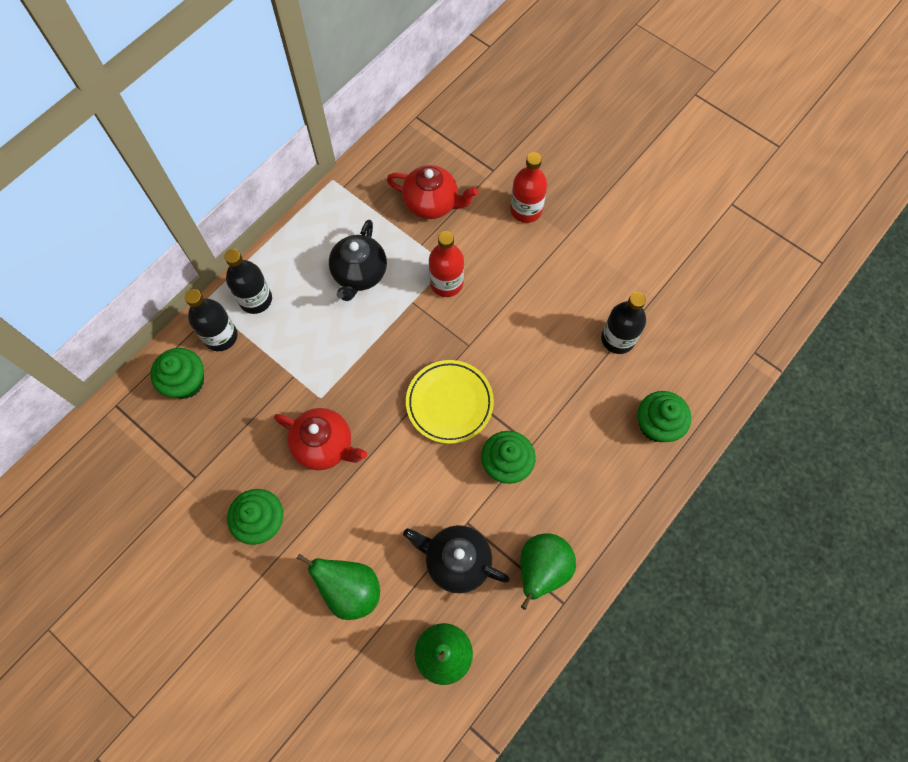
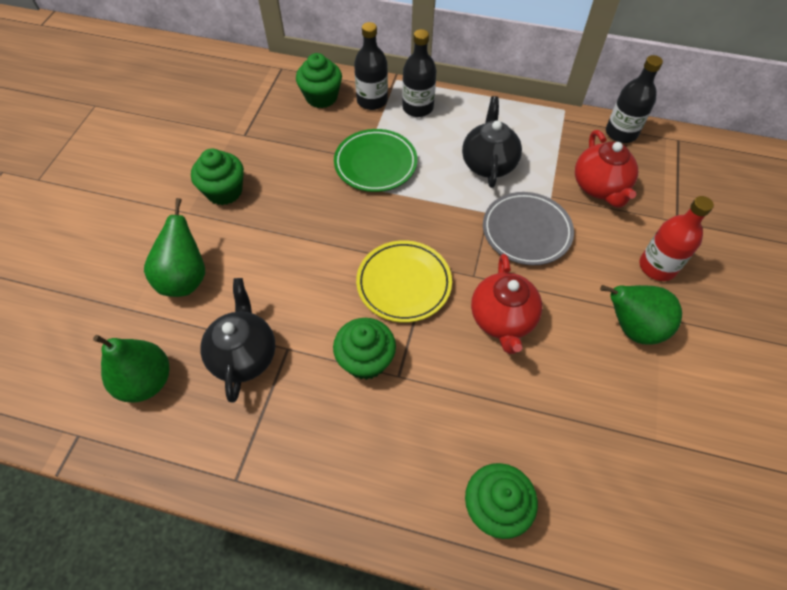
camera: 65 degrees right, 10 degrees down
red teapot [274,408,367,470] -> red teapot moved to [471,254,542,354]
black teapot [329,220,387,301] -> black teapot turned 105 degrees clockwise [462,96,522,188]
red bottle [429,231,464,297] -> grey plate [483,192,574,265]
green pear [520,533,576,610] -> green pear moved to [600,285,682,345]
black bottle [601,292,646,354] -> black bottle moved to [606,55,663,143]
none -> green plate [334,129,417,192]

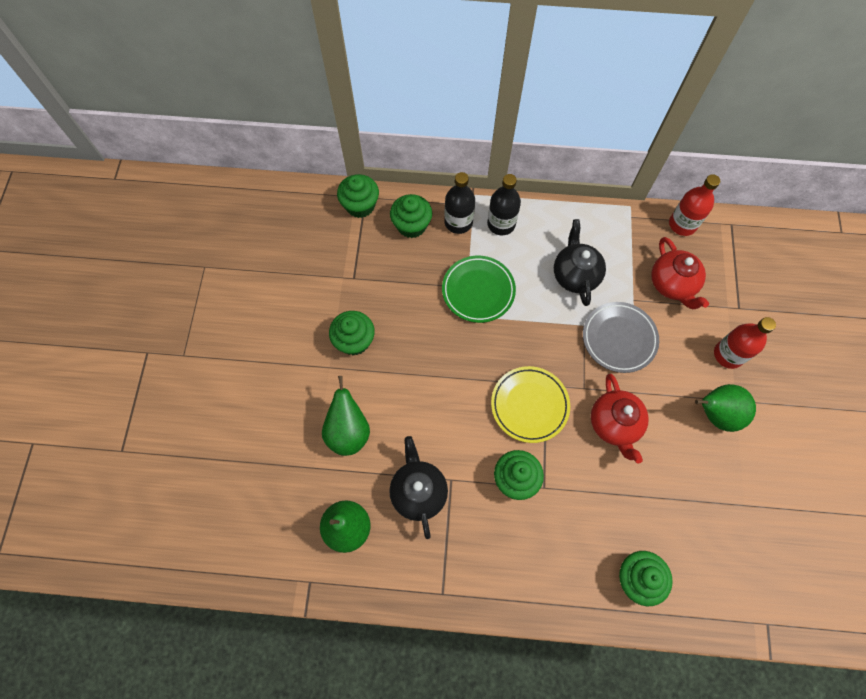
camera: 10 degrees left, 10 degrees up
black bottle [606,55,663,143] -> red bottle [669,174,720,236]
none -> green cupcake [337,174,379,218]

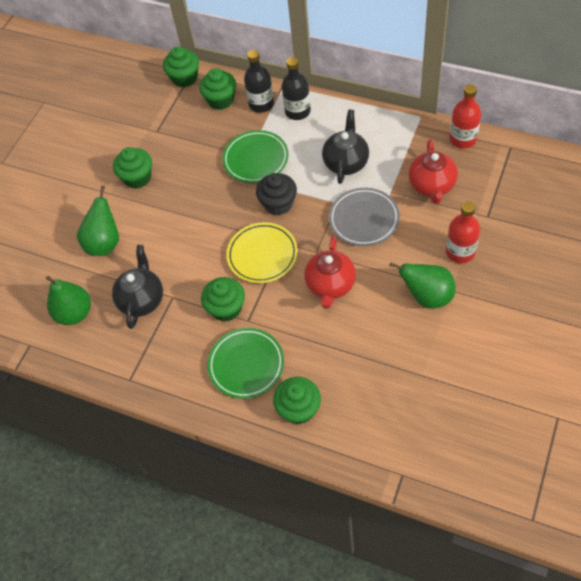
camera: 25 degrees right, 10 degrees down
none -> green plate [207,328,284,399]
none -> black cupcake [256,173,297,215]

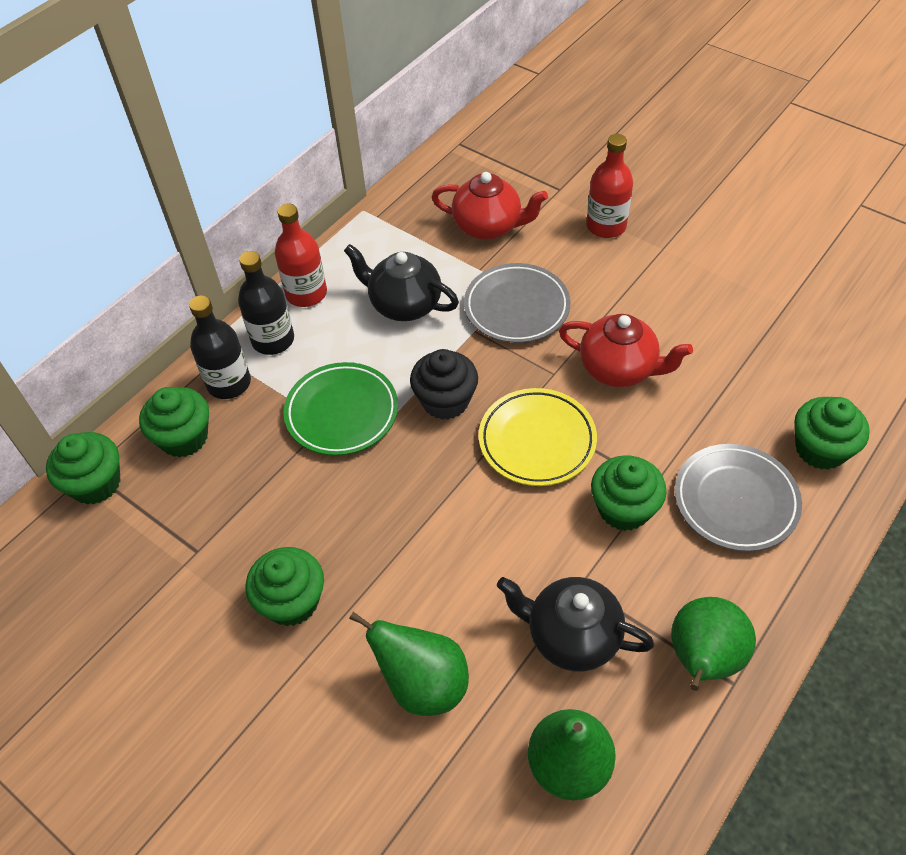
camera: 80 degrees left, 5 degrees down
green plate [207,328,284,399] -> grey plate [675,444,802,552]
green pear [389,262,456,309] -> green pear moved to [671,597,756,691]
red bottle [450,84,481,149] -> red bottle moved to [275,204,327,307]

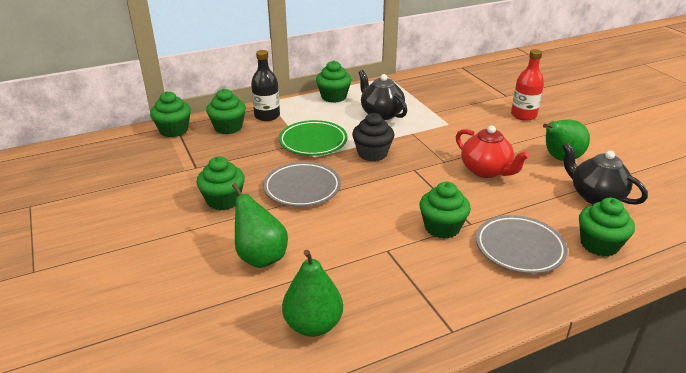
camera: 25 degrees right, 20 degrees down
black bottle [238,251,294,355] -> none
red bottle [275,204,327,307] -> green cupcake [316,60,352,103]
red teapot [432,172,548,240] -> none
grey plate [464,263,570,343] -> grey plate moved to [263,162,341,207]
yellow plate [479,388,597,486] -> none
black teapot [497,577,654,672] -> black teapot moved to [562,143,648,205]
green pear [671,597,756,691] -> green pear moved to [543,120,590,161]

